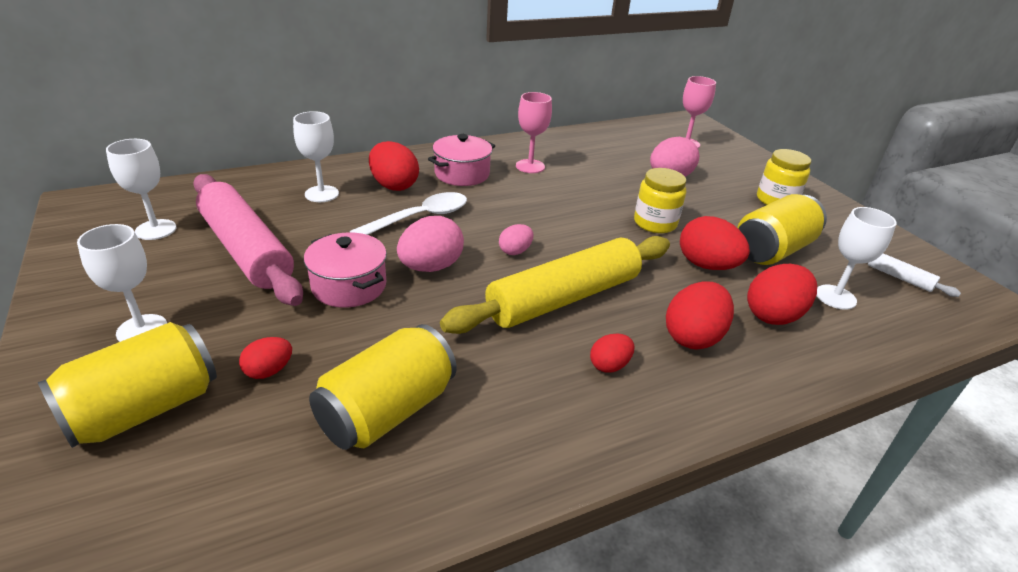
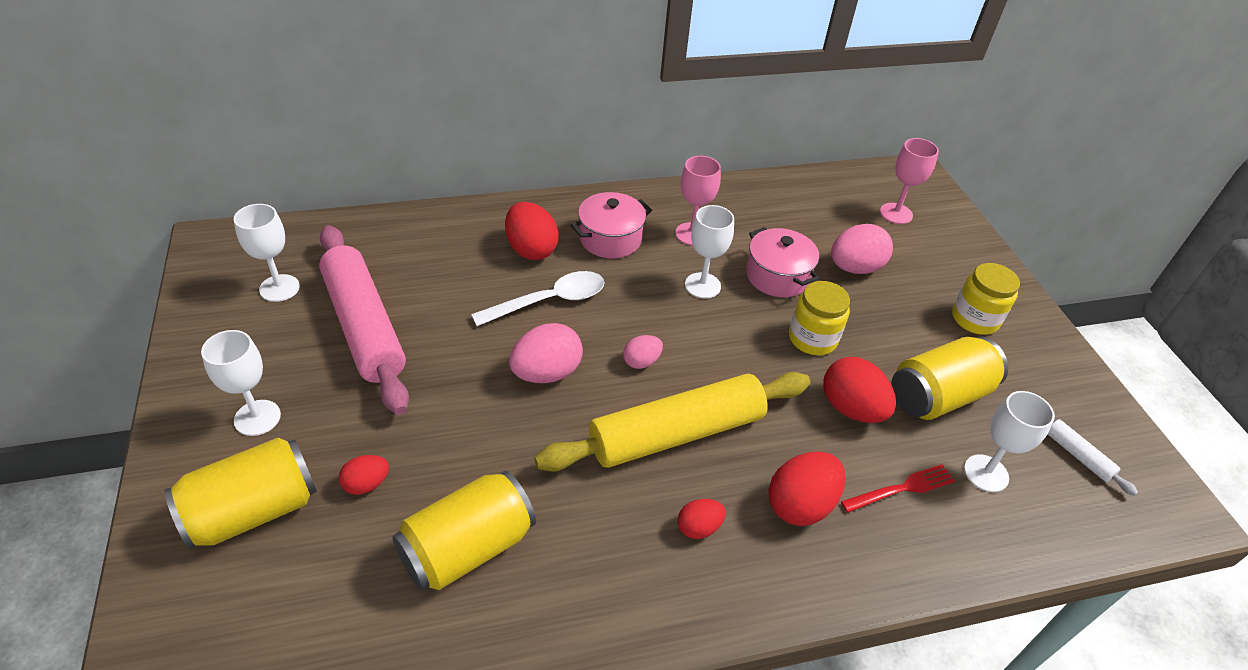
camera: 10 degrees right, 10 degrees up
white goblet [293,111,339,202] -> white goblet moved to [685,205,734,299]
pink pot [304,232,387,308] -> pink pot moved to [746,227,819,297]
red egg [747,264,817,325] -> red fork [841,464,955,513]

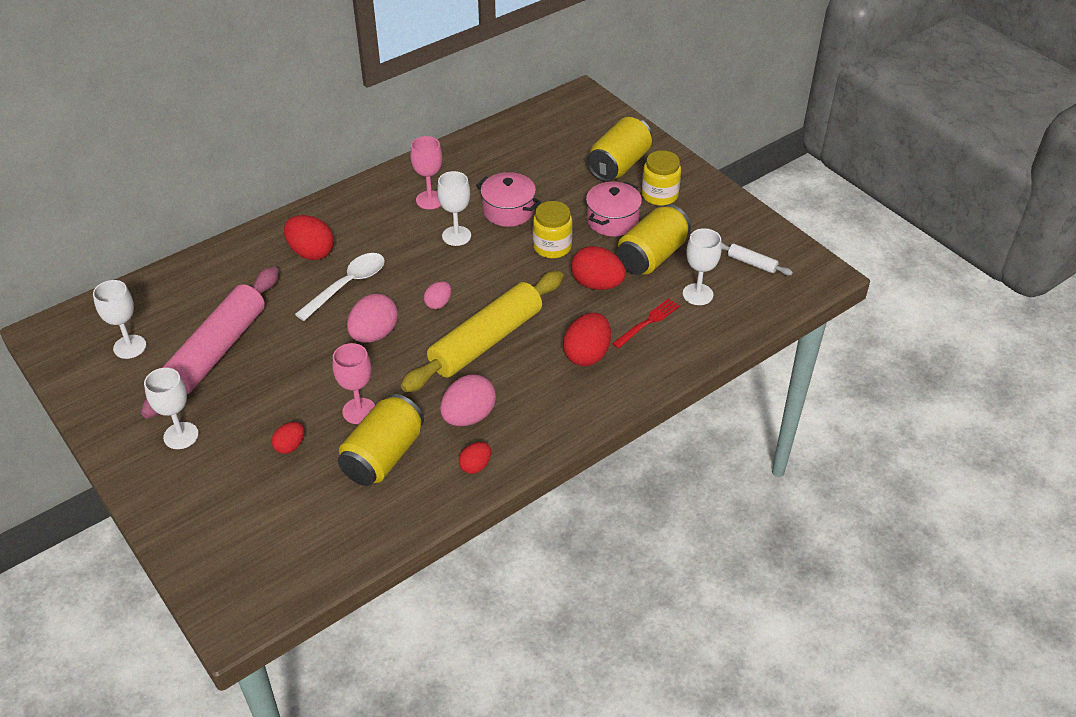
camera: 20 degrees left, 0 degrees up
yellow can [164,438,317,549] -> yellow can moved to [587,117,652,182]
pink rolling pin [319,225,409,415] -> pink rolling pin turned 75 degrees clockwise [141,266,279,419]
pink pot [571,192,652,258] -> pink pot moved to [586,182,642,236]
red egg [678,499,726,539] -> red egg moved to [459,442,491,474]
pink egg [831,224,893,274] -> pink egg moved to [440,374,496,426]
pink goblet [880,138,939,224] -> pink goblet moved to [333,343,375,424]

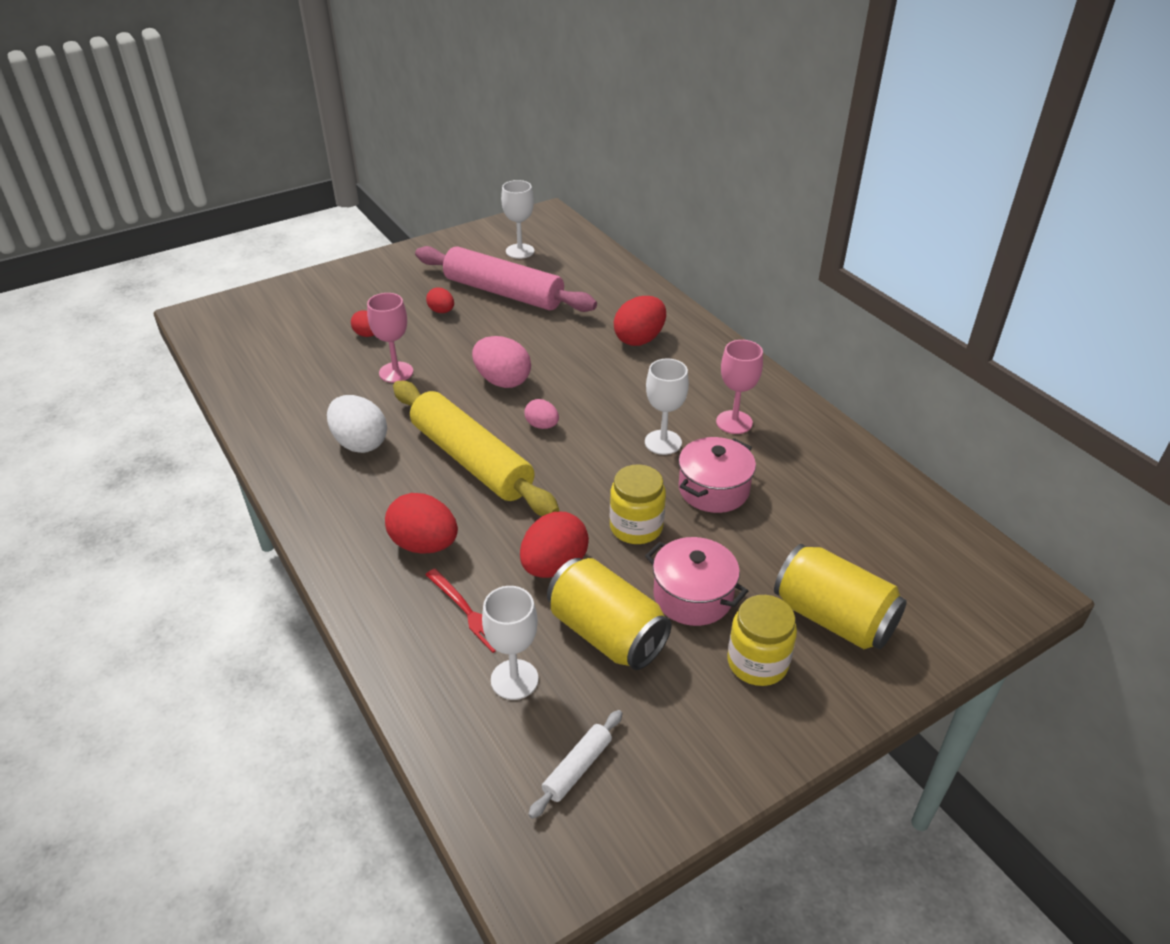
camera: 95 degrees right, 5 degrees down
white goblet [144,368,199,449] -> none
white spoon [295,253,385,321] -> none
yellow can [338,394,424,486] -> none
pink egg [440,374,496,426] -> white egg [327,395,387,453]
red egg [459,442,491,474] -> red egg moved to [426,287,454,313]

